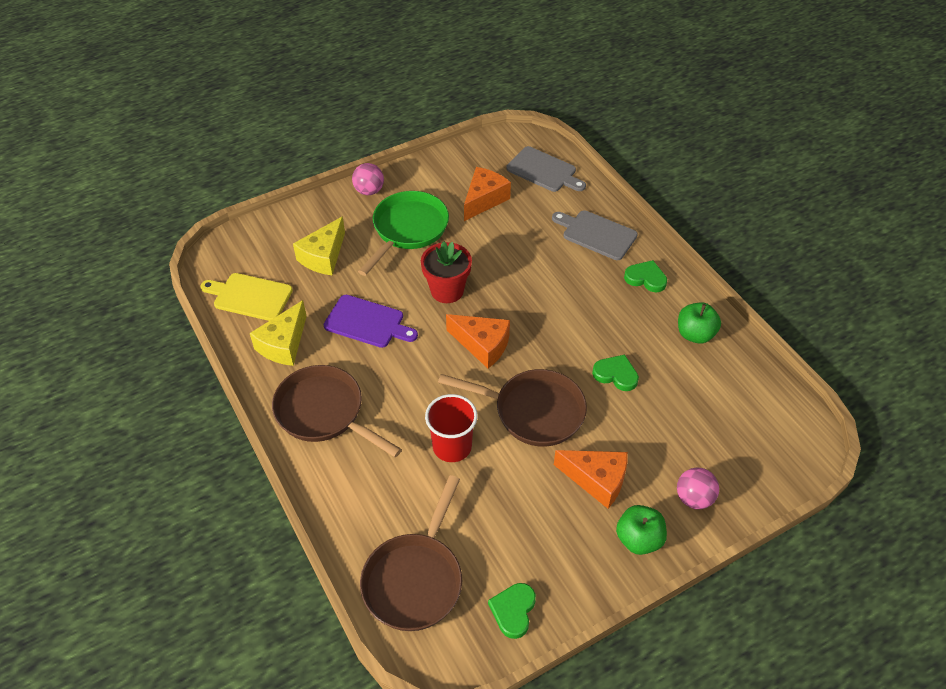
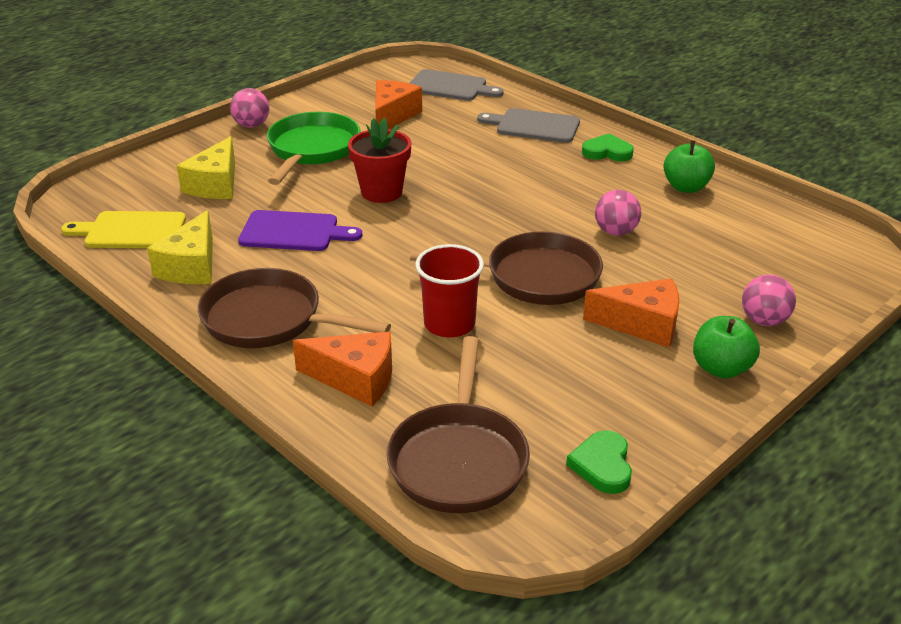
camera: 15 degrees left, 15 degrees down
orange cheese [446,314,510,368] -> orange cheese moved to [293,332,392,406]
green heart [592,354,639,391] -> pink ball [595,190,641,236]

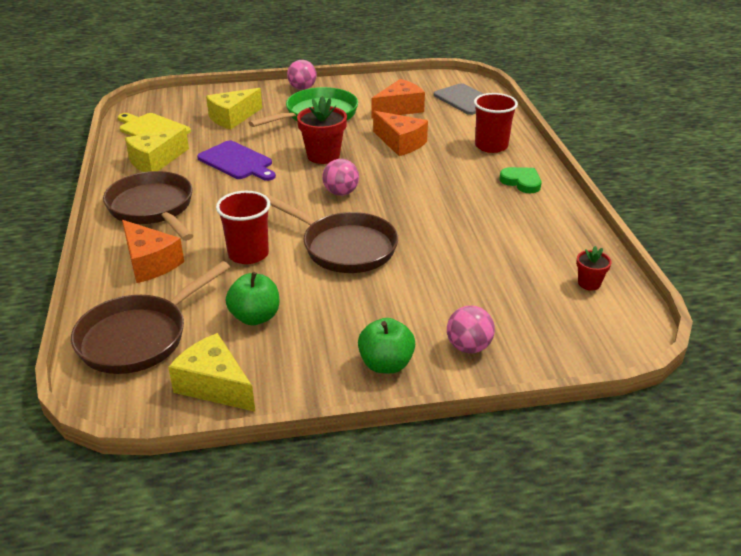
camera: 35 degrees right, 0 degrees up
grey cutting board [477,108,580,143] -> red cup [474,93,518,153]
green heart [566,430,632,494] -> yellow cheese [168,333,255,412]
orange cheese [583,279,679,347] -> orange cheese moved to [373,111,428,156]
pink ball [595,190,641,236] -> pink ball moved to [322,159,359,196]
green apple [663,140,715,193] -> green apple moved to [226,272,279,325]
none -> red flower pot [576,246,612,290]

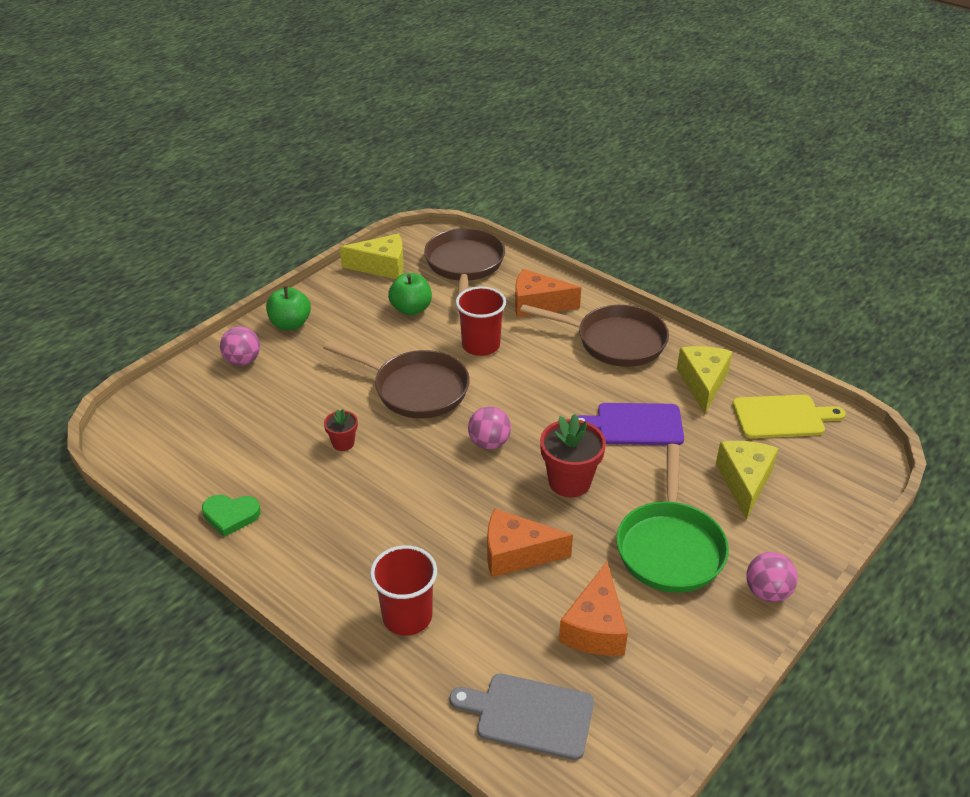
camera: 140 degrees right, 5 degrees up
brown pan [266,195,398,273] -> brown pan turned 150 degrees counterclockwise [323,341,470,418]
green heart [499,167,541,193] -> green heart moved to [202,495,261,537]
red flower pot [576,246,612,290] -> red flower pot moved to [324,409,358,451]

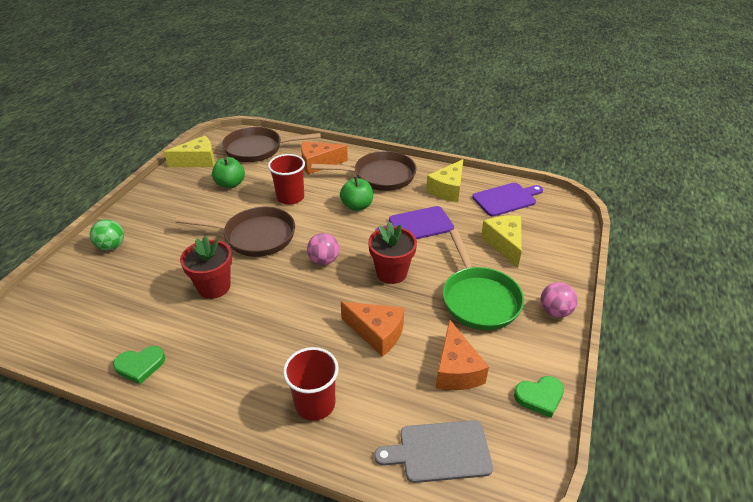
camera: 20 degrees left, 0 degrees up
pink ball [220,326,260,366] -> green ball [90,219,124,250]
green apple [266,286,311,330] -> green apple moved to [340,177,373,211]
red flower pot [324,409,358,451] -> red flower pot [180,236,232,299], size x1.85
brown pan [424,228,505,295] -> brown pan turned 75 degrees counterclockwise [222,127,321,162]
orange cheese [487,509,573,577] -> orange cheese turned 135 degrees counterclockwise [341,302,404,357]
yellow cheese [677,346,732,414] -> yellow cheese turned 135 degrees counterclockwise [426,159,463,202]
yellow cutting board [732,395,846,438] -> purple cutting board [472,183,543,217]
none -> green heart [514,376,564,418]

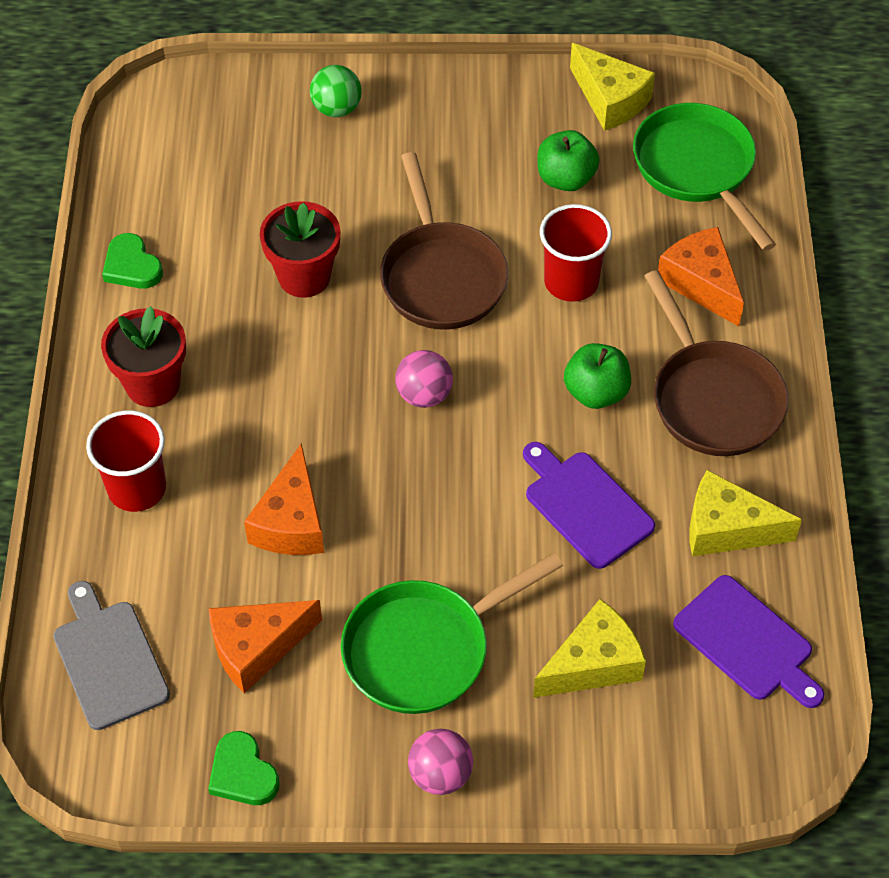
camera: 70 degrees right, 15 degrees up
brown pan [222,127,321,162] -> green pan [633,103,776,251]
red flower pot [368,222,417,284] -> red flower pot moved to [101,306,186,407]

